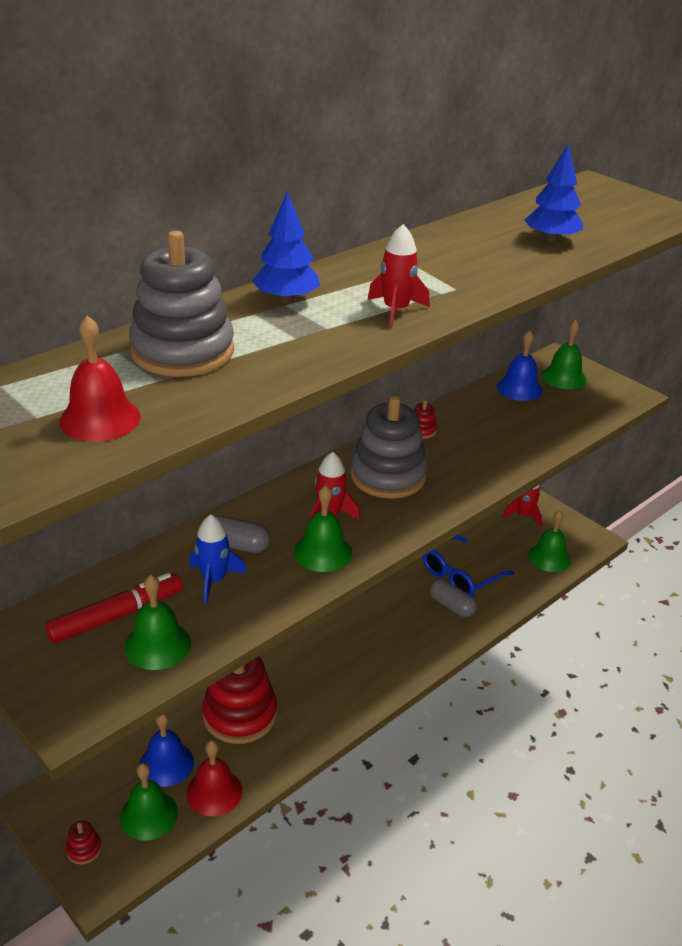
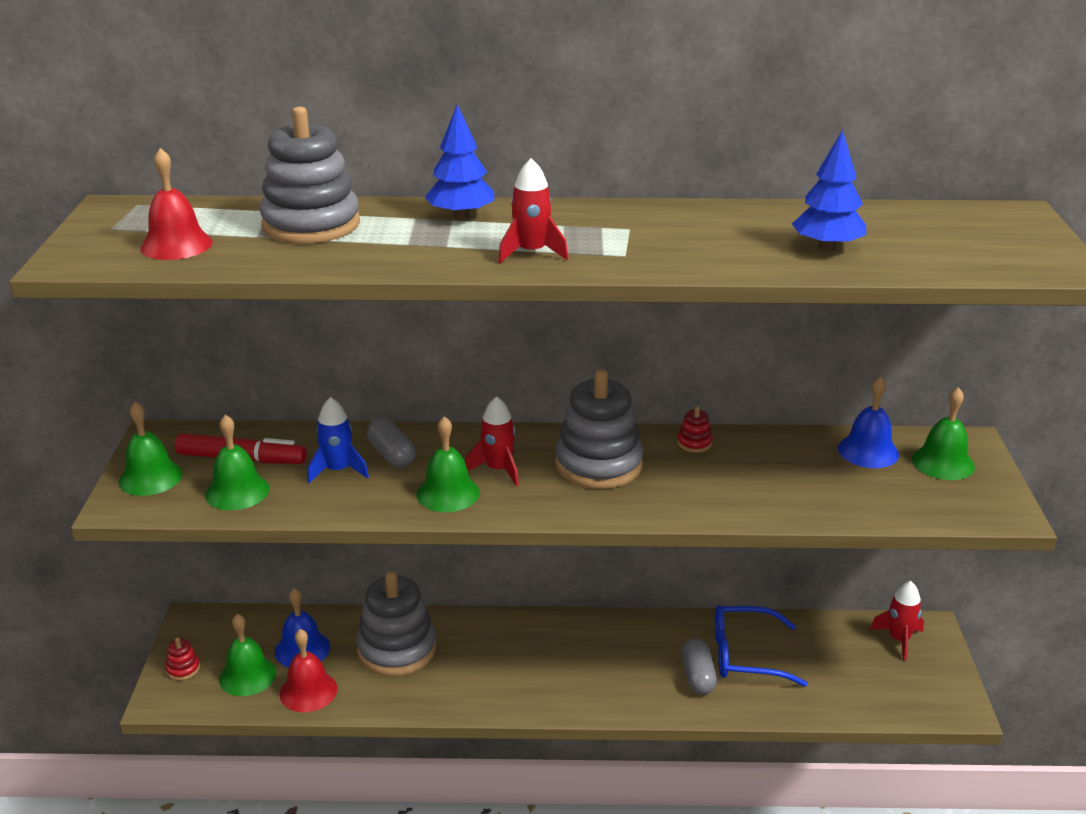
camera: 45 degrees right, 5 degrees down
red stacking toy [202,656,277,744] -> grey stacking toy [356,571,436,676]
green bell [528,510,571,572] -> green bell moved to [118,401,183,496]

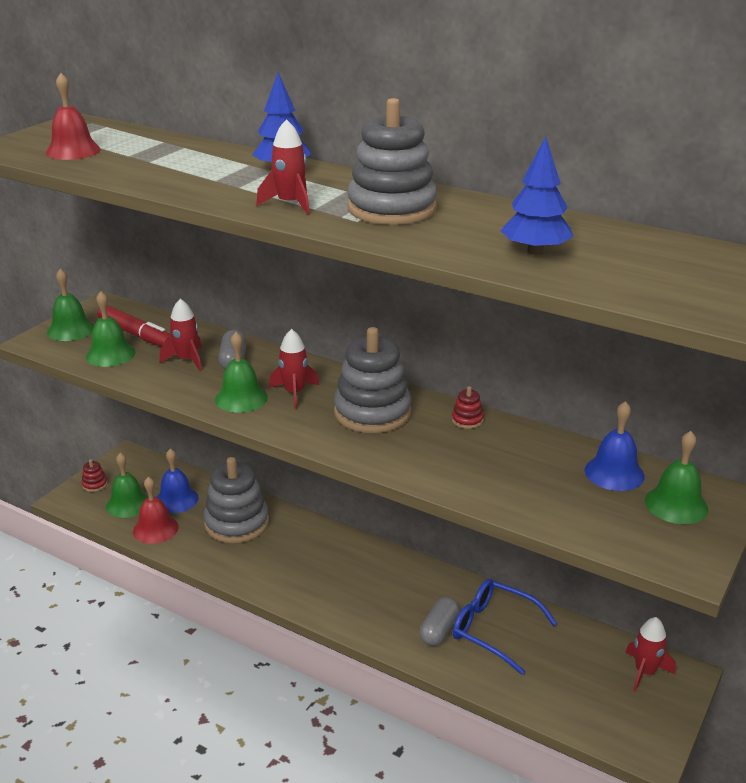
camera: 30 degrees right, 0 degrees up
grey stacking toy [259,107,360,244] -> grey stacking toy moved to [348,98,437,225]
blue rocket [308,397,369,483] -> red rocket [160,298,202,371]

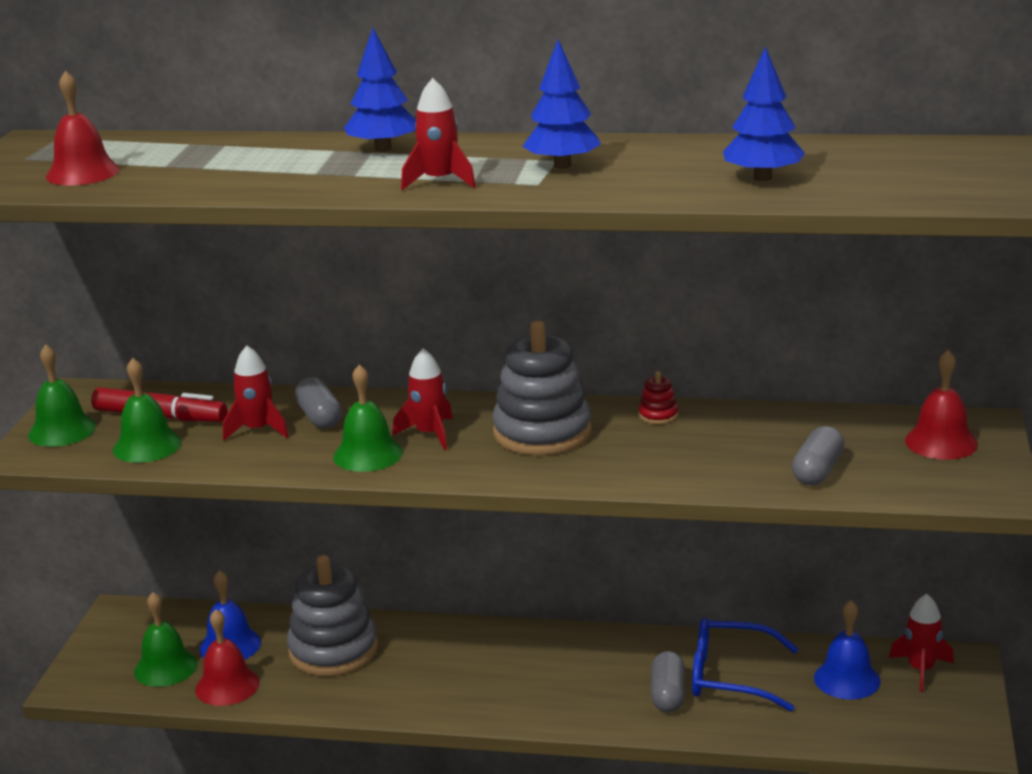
camera: 20 degrees left, 5 degrees down
red stacking toy [81,459,107,492] -> none
grey stacking toy [348,98,437,225] -> blue tree [522,40,601,169]
blue bell [585,401,645,491] -> blue bell moved to [814,601,881,699]
green bell [645,431,708,524] -> red bell [905,350,978,460]
none -> grey capsule [792,426,844,485]

